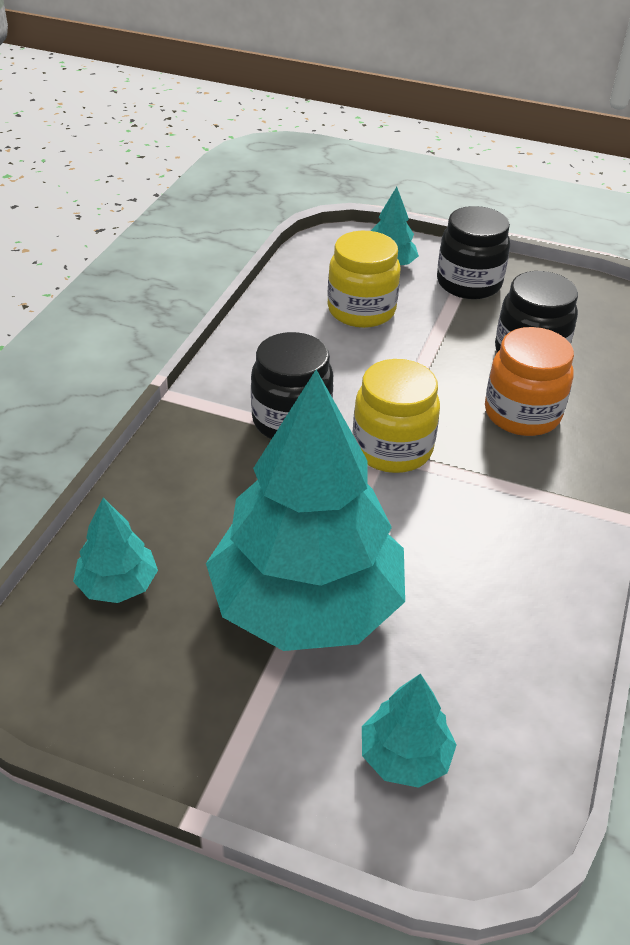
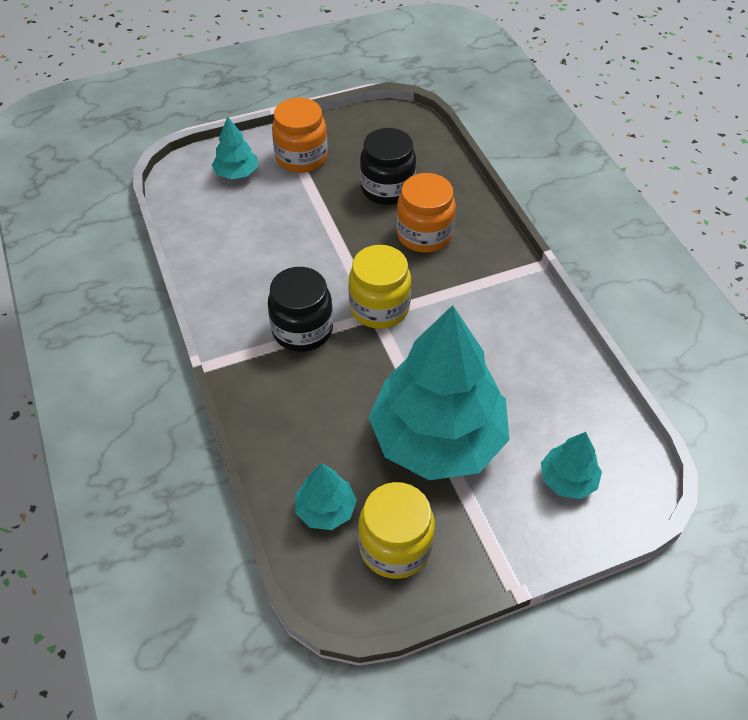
camera: 40 degrees left, 10 degrees up
yellow jar [327,231,400,328] -> yellow jar moved to [358,482,435,579]
black jar [437,206,510,299] -> orange jar [272,98,328,173]

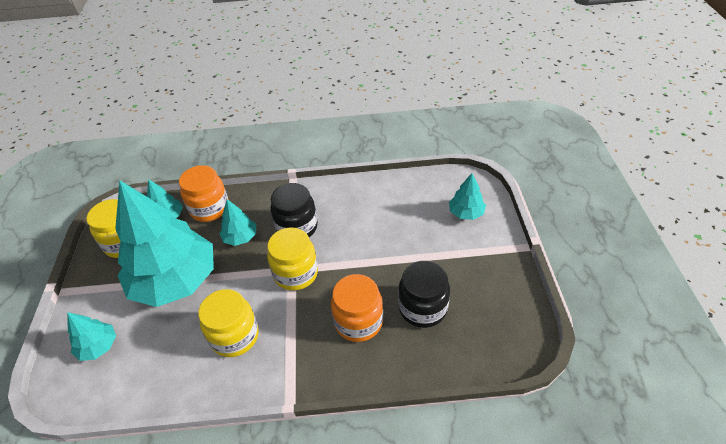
camera: 110 degrees right, 5 degrees down
orange jar [272,98,328,173] -> orange jar moved to [179,165,229,222]
none -> yellow jar [198,289,259,357]
none -> turquoise tree [219,199,256,246]

